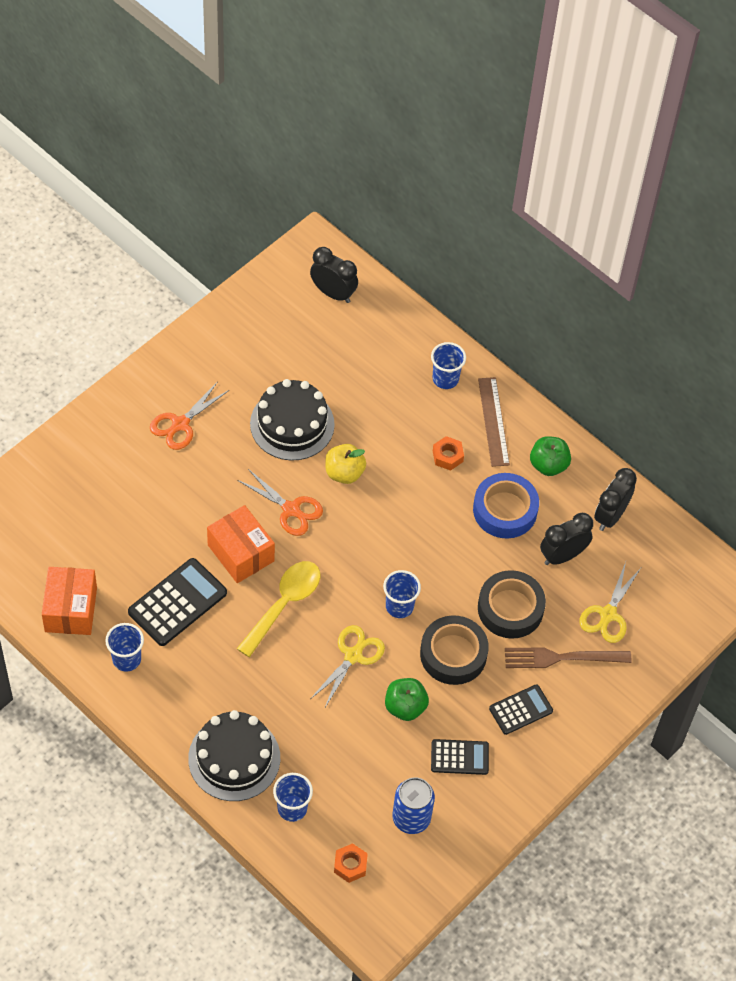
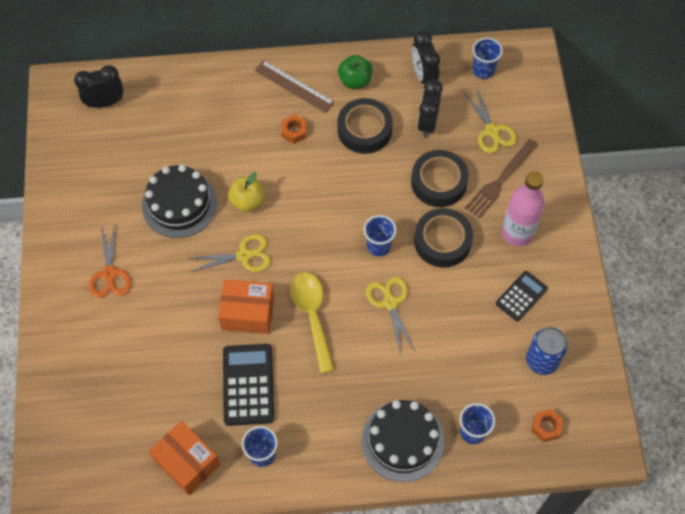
camera: 45 degrees left, 5 degrees up
orange scissors [237,469,323,536] -> yellow scissors [188,234,271,272]
green apple [385,678,429,721] -> none
blue cup [431,342,466,389] -> blue cup moved to [472,37,503,79]
blue tape [473,473,539,539] -> black tape [338,98,393,154]
black calculator [489,684,553,735] -> pink bottle [502,171,545,247]

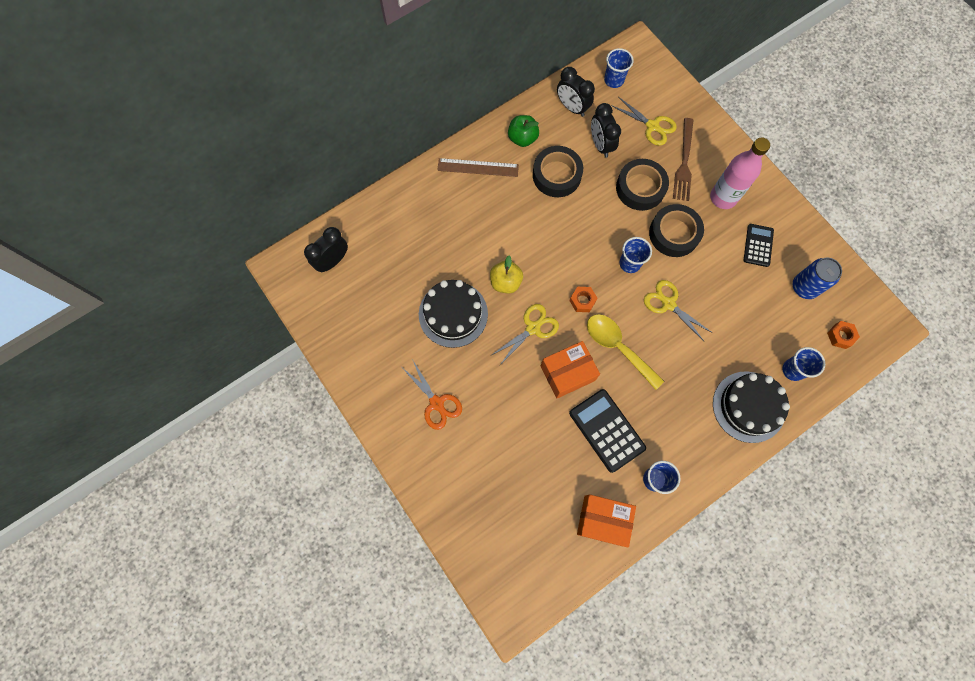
camera: 30 degrees left, 10 degrees up
orange nut [281,114,307,144] -> orange nut moved to [569,287,598,312]

